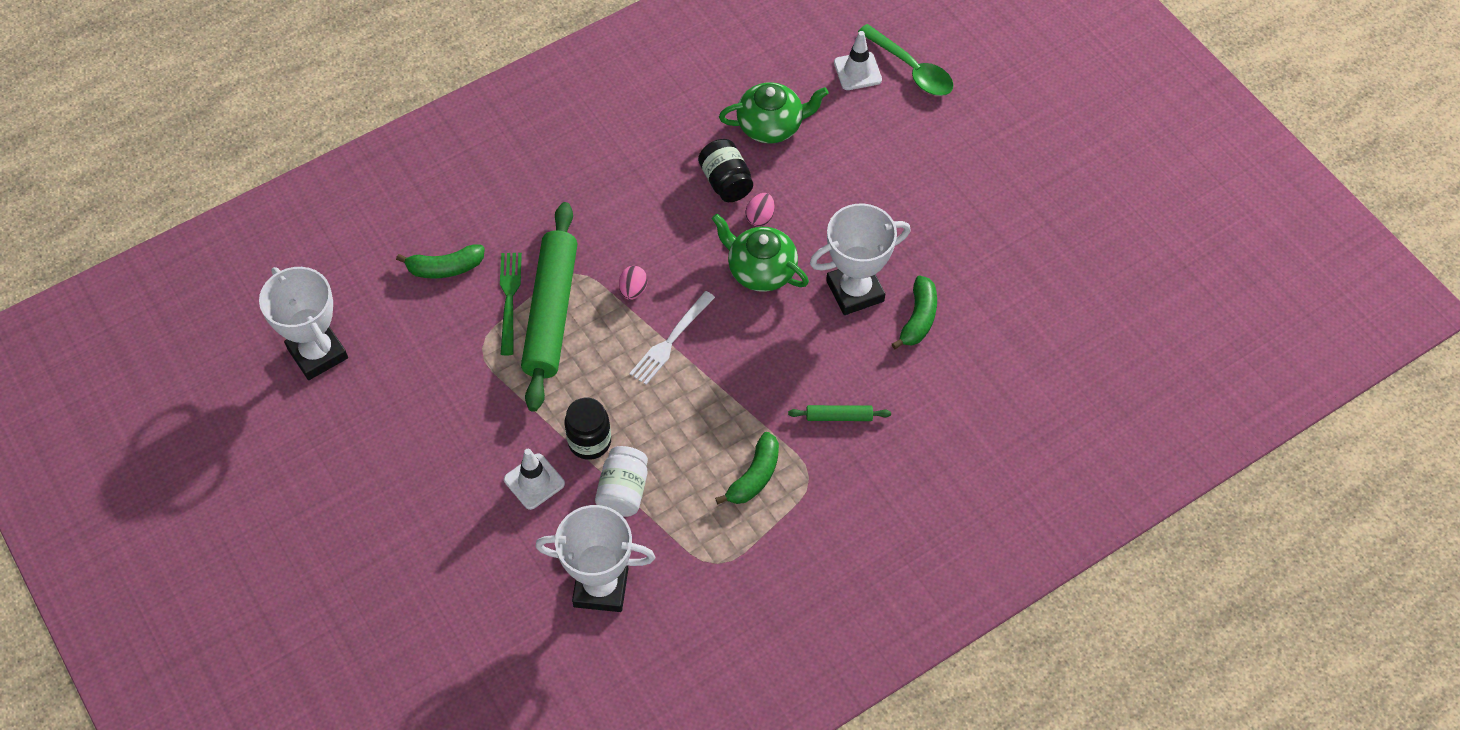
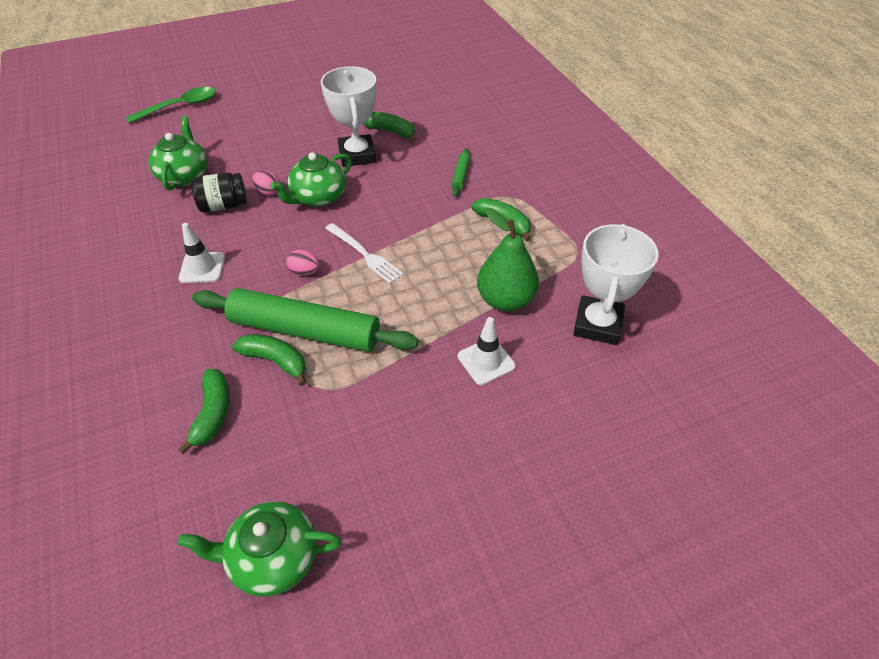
camera: 80 degrees left, 10 degrees down
white trophy [259,267,348,380] -> green teapot [178,501,341,597]
green fork [500,253,522,355] -> green banana [232,334,306,386]
black jar [564,397,611,460] -> none
white jar [595,446,648,517] -> green pear [477,208,539,311]
white traffic cone [834,31,882,90] -> white traffic cone moved to [179,223,225,283]

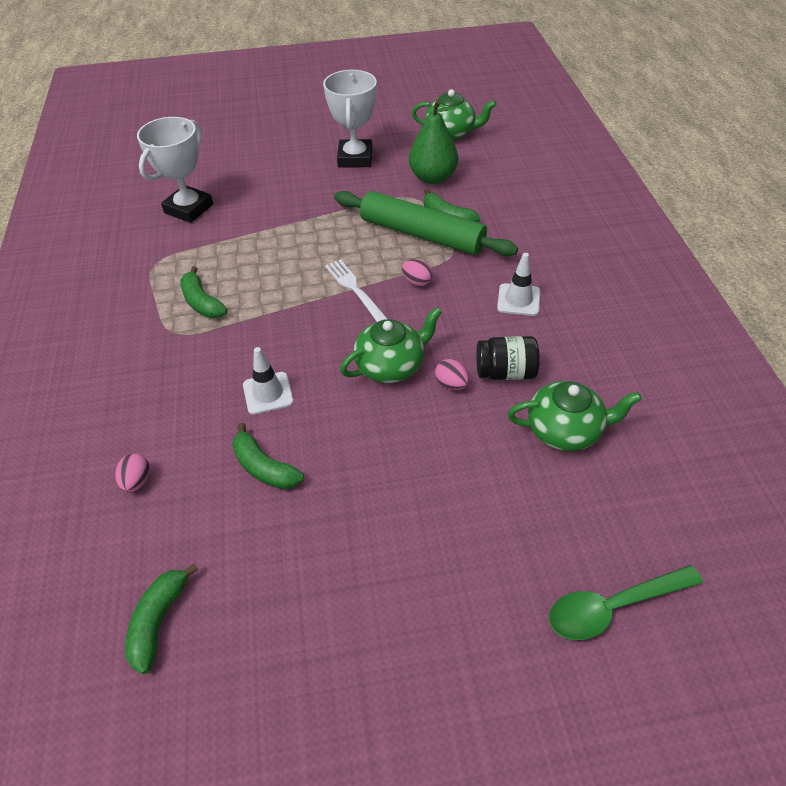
camera: 165 degrees left, 0 degrees up
green teapot [149,116,208,191] -> green teapot turned 105 degrees counterclockwise [508,381,642,451]
green banana [178,369,230,454] -> green banana moved to [125,563,199,674]
white trophy [321,66,377,167] -> white trophy moved to [323,70,377,168]
green rolling pin [451,148,470,196] -> none
white traffic cone [458,317,516,385] -> white traffic cone moved to [243,347,294,415]
green pear [477,208,539,311] -> green pear moved to [409,100,458,184]
none -> pink egg [115,453,150,493]

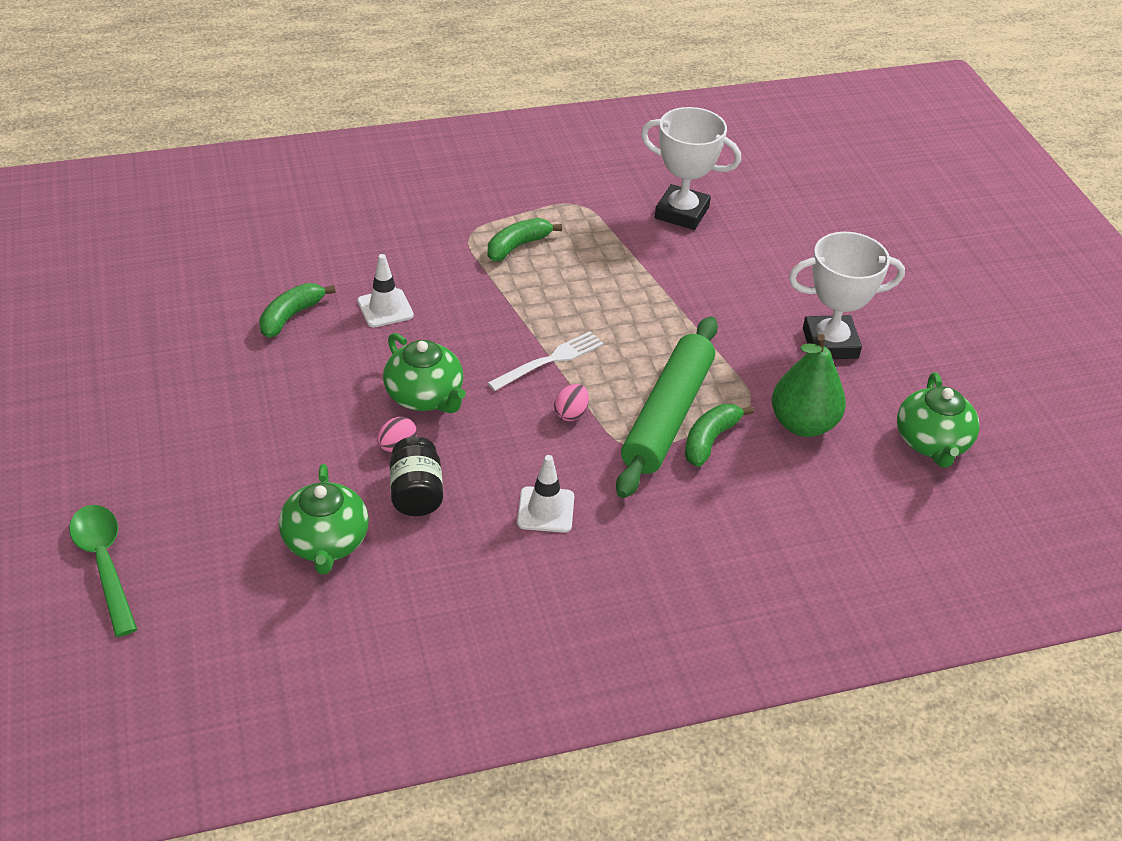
camera: 80 degrees right, 5 degrees down
pink egg [115,453,150,493] -> none
green banana [125,563,199,674] -> none

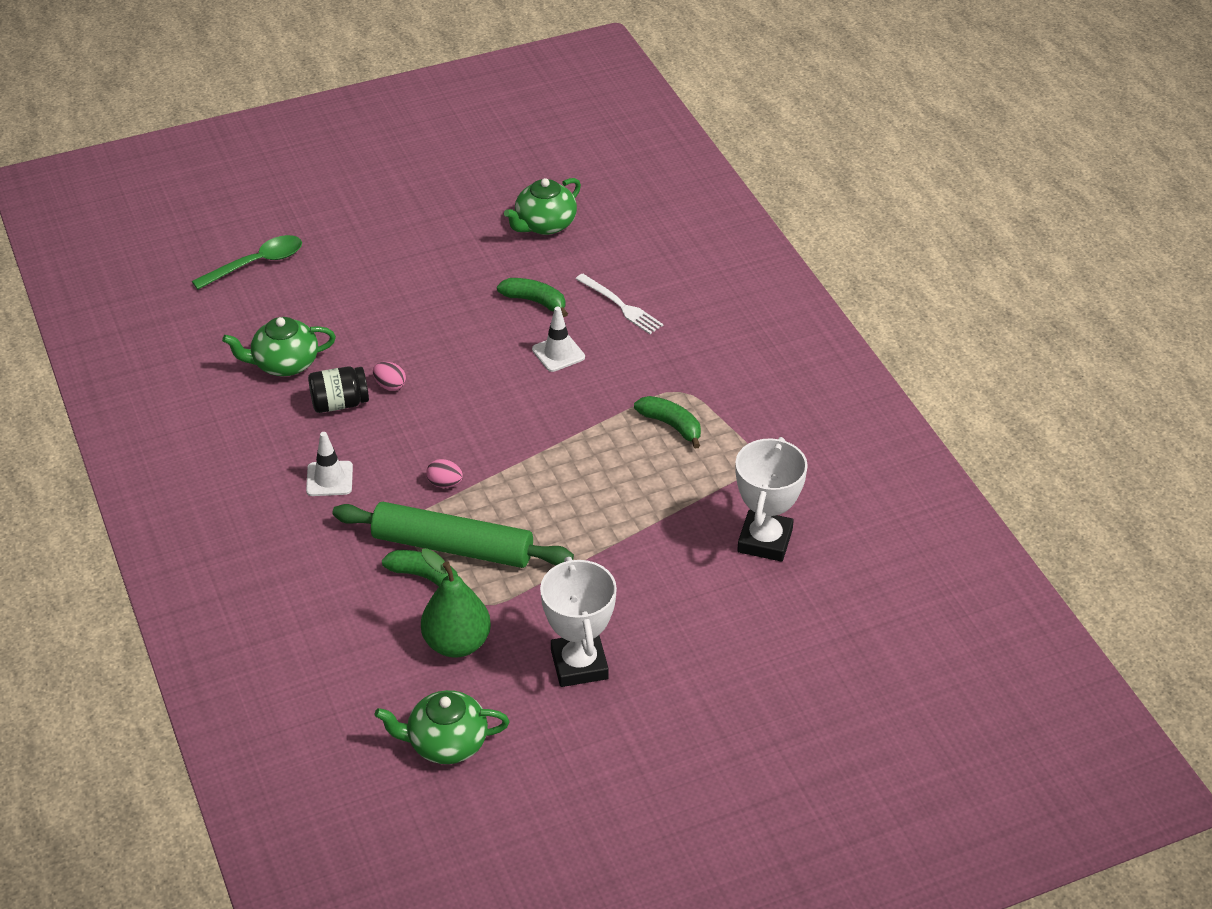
camera: 85 degrees right, 0 degrees up
green teapot [383,333,466,413] -> green teapot moved to [504,178,581,235]
white fork [487,331,604,391] -> white fork moved to [576,274,663,334]

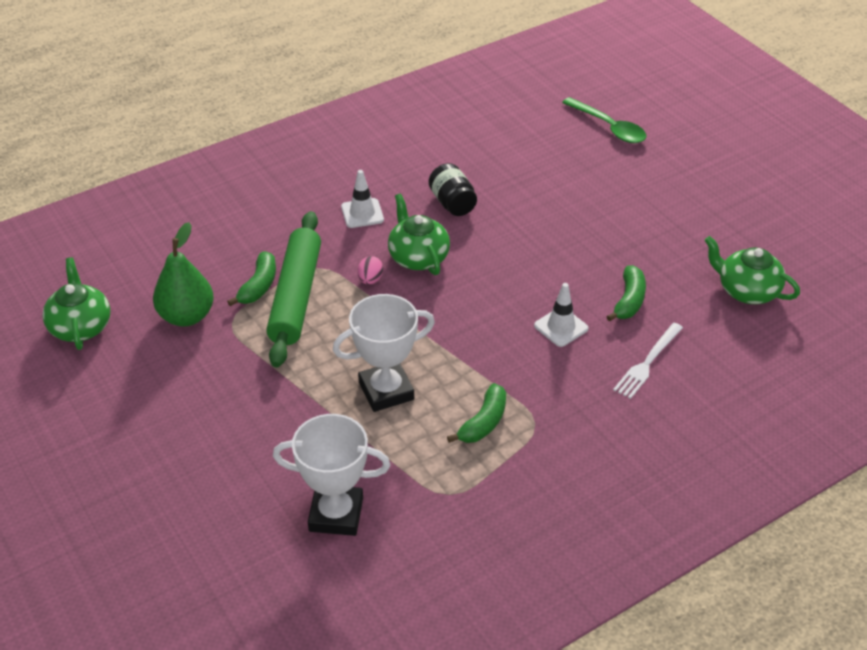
camera: 80 degrees right, 0 degrees up
green teapot [222,317,336,376] -> green teapot moved to [388,193,450,275]
pink egg [373,362,406,391] -> none
white trophy [540,557,617,687] -> white trophy moved to [333,294,435,412]

